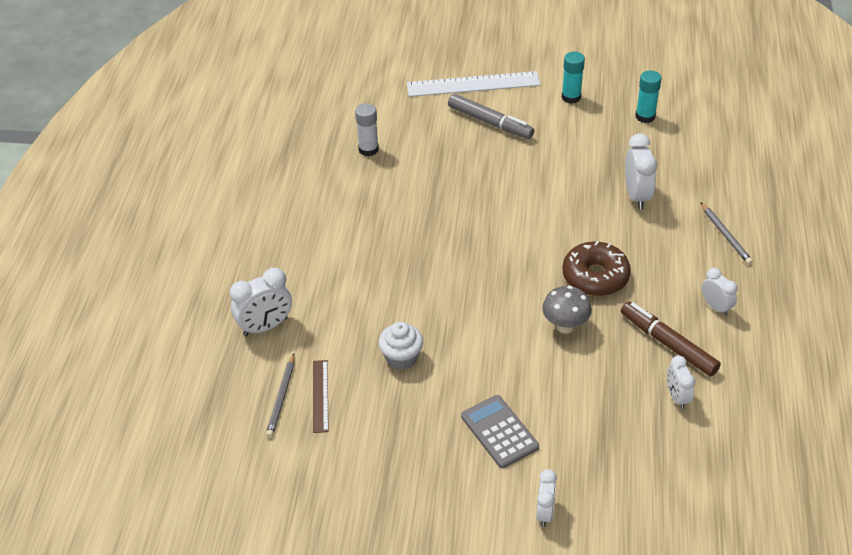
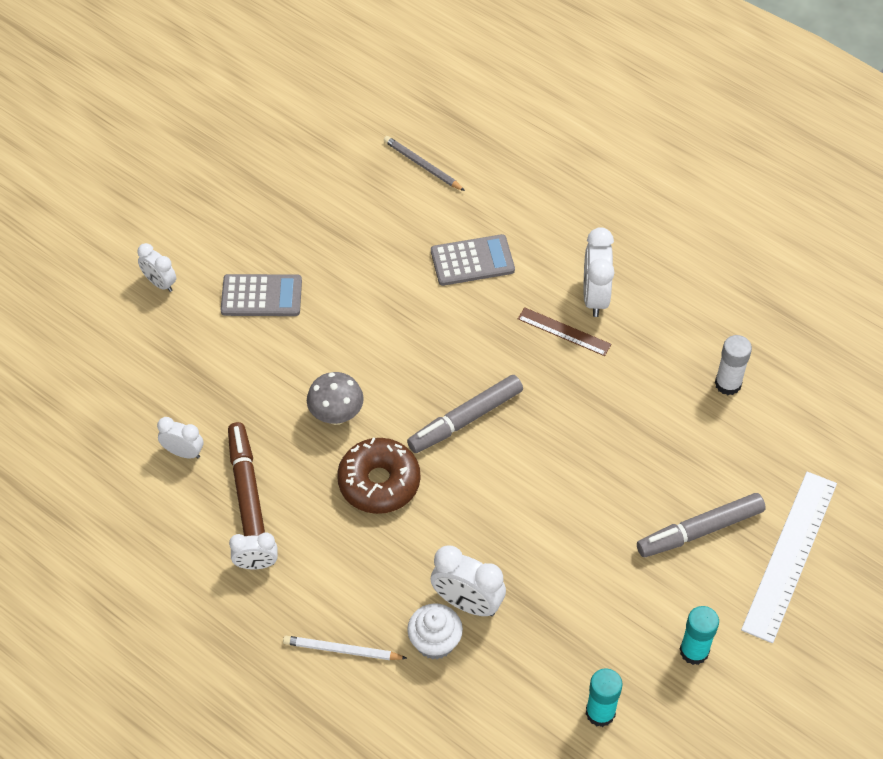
camera: 120 degrees right, 10 degrees up
white clock [230,268,292,336] -> white clock moved to [584,227,615,317]
brown ruler [313,360,329,433] -> brown ruler moved to [518,307,611,356]
white cupcake [379,322,423,370] -> white cupcake moved to [407,603,463,660]
brown marker [621,301,721,376] -> brown marker turned 90 degrees counterclockwise [228,422,265,536]
grey pencil [700,202,753,265] -> white pencil [283,636,407,660]
none -> grey marker [407,375,523,453]
none -> grey calculator [431,234,515,286]

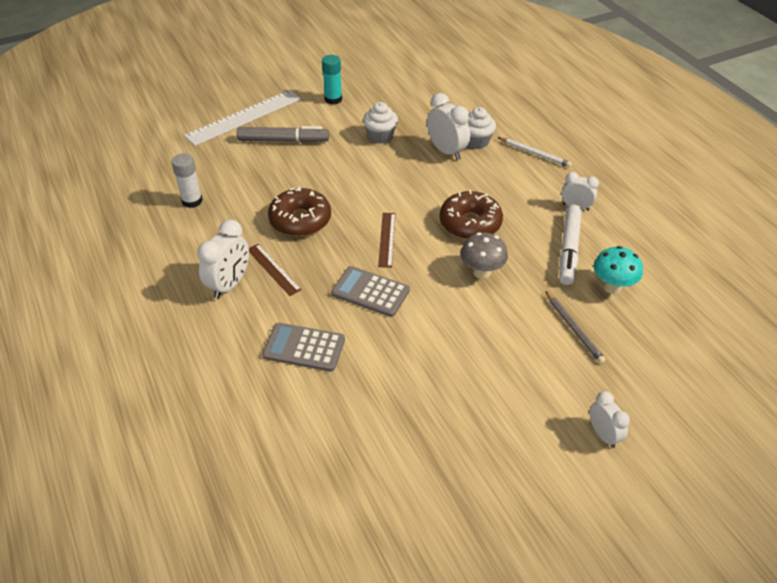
camera: 155 degrees left, 10 degrees down
white clock [157,417,203,459] -> turquoise mushroom [594,246,643,294]
grey calculator [221,274,302,316] -> grey calculator moved to [331,266,410,317]
brown marker [228,422,265,536] -> white marker [560,205,582,285]
grey pencil [384,136,465,191] -> grey pencil moved to [546,291,606,364]
grey marker [407,375,523,453] -> brown ruler [378,213,396,268]
turquoise glue stick [586,668,623,727] -> none
none -> brown donut [268,187,331,237]
none -> white cupcake [363,102,398,144]

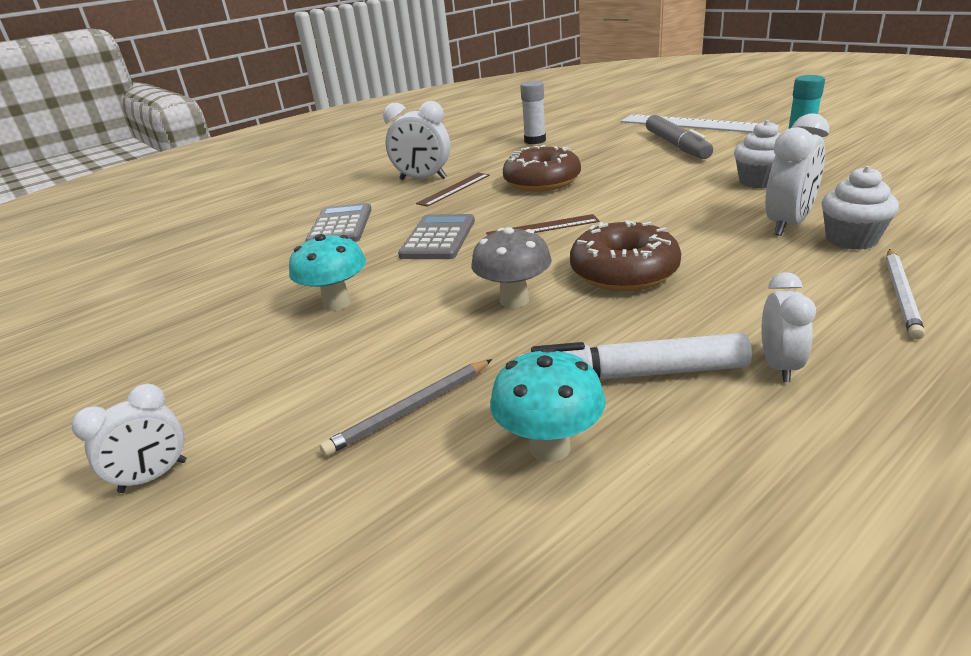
camera: 80 degrees right, 15 degrees down
none -> turquoise mushroom [289,234,366,311]

